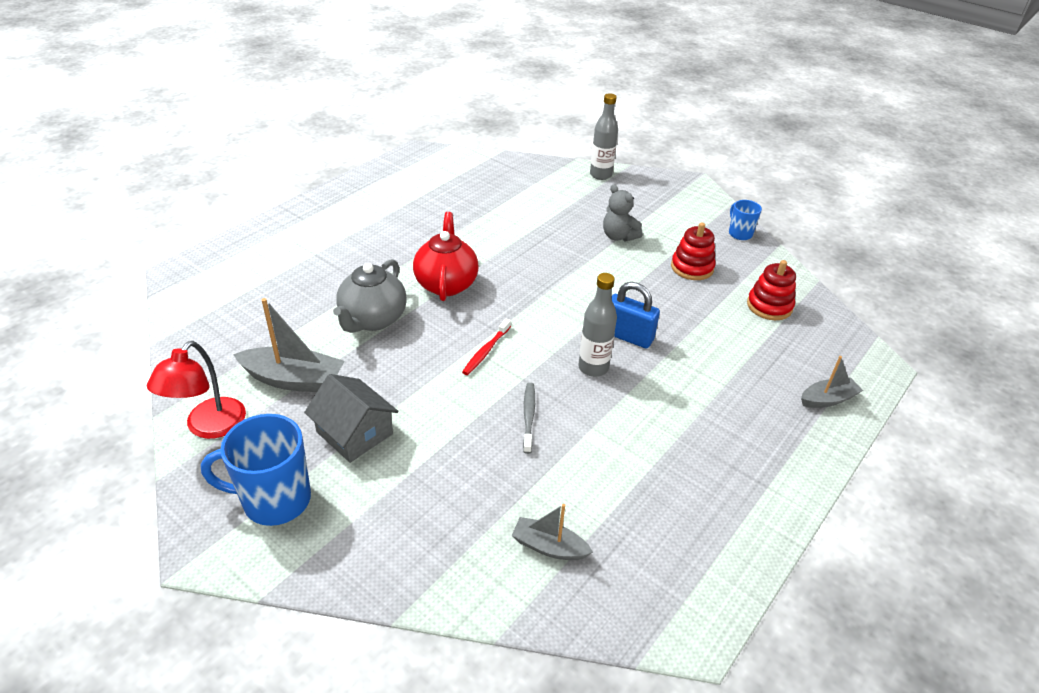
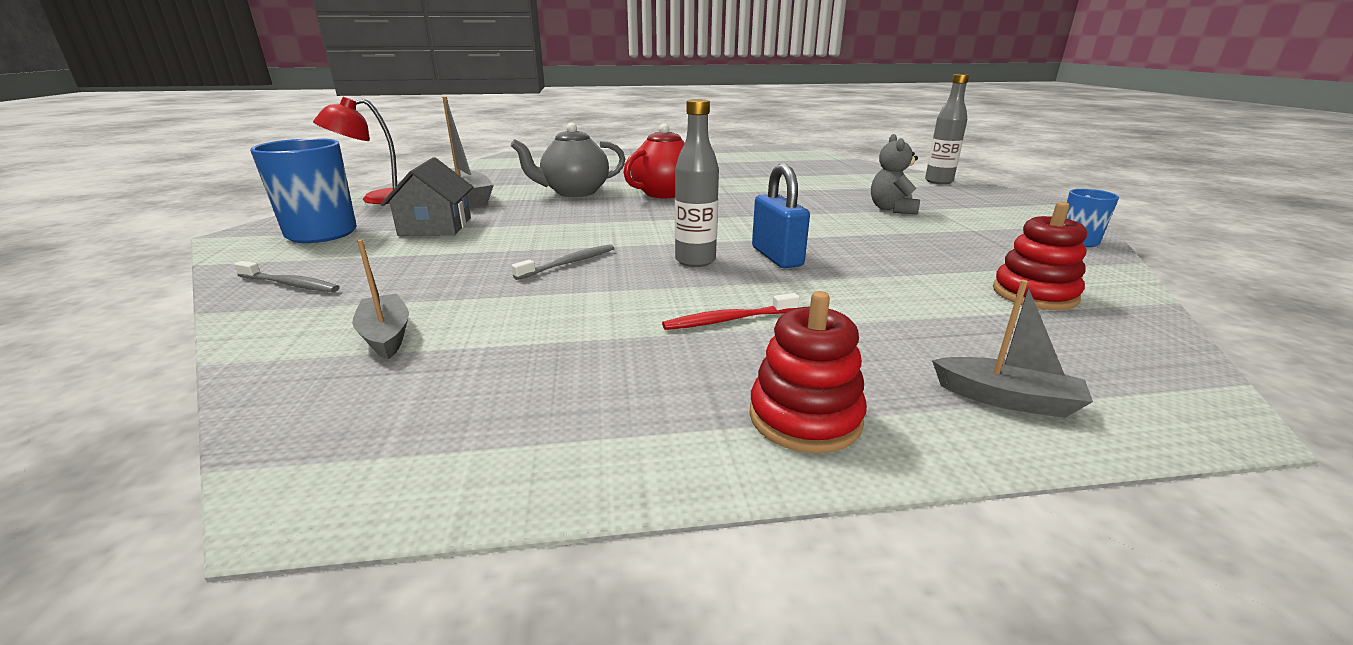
camera: 45 degrees right, 15 degrees down
red toothbrush [462,319,511,375] -> red toothbrush moved to [662,293,800,330]
red stacking toy [671,222,716,280] -> red stacking toy moved to [749,291,867,453]
none -> grey toothbrush [234,261,340,292]

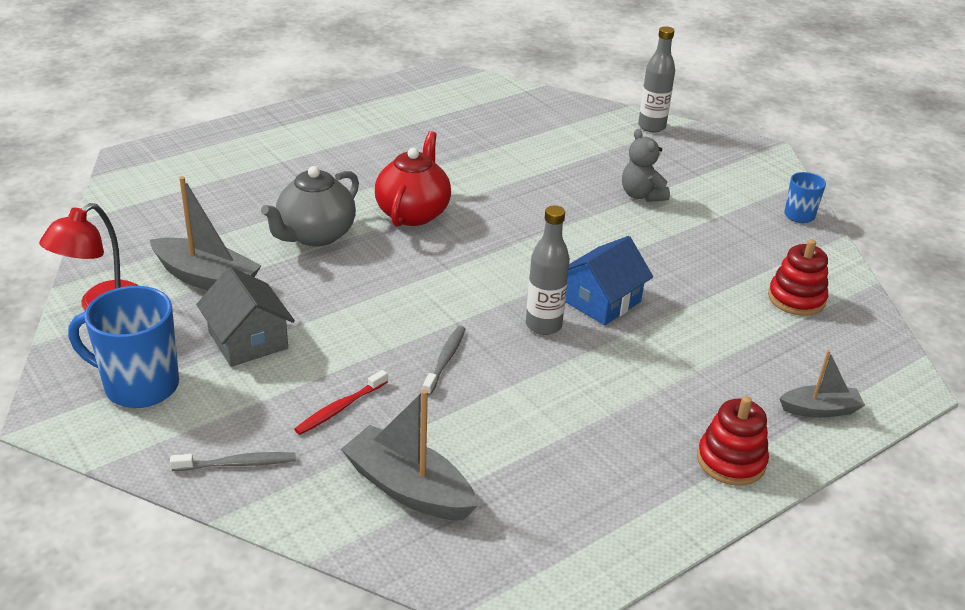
camera: 30 degrees left, 10 degrees up
grey boat [352,239,409,359] -> grey boat [341,389,478,520], size x1.64
red toothbrush [662,293,800,330] -> red toothbrush moved to [294,370,388,435]
blue padlock [752,164,810,268] -> blue house [565,236,653,325]

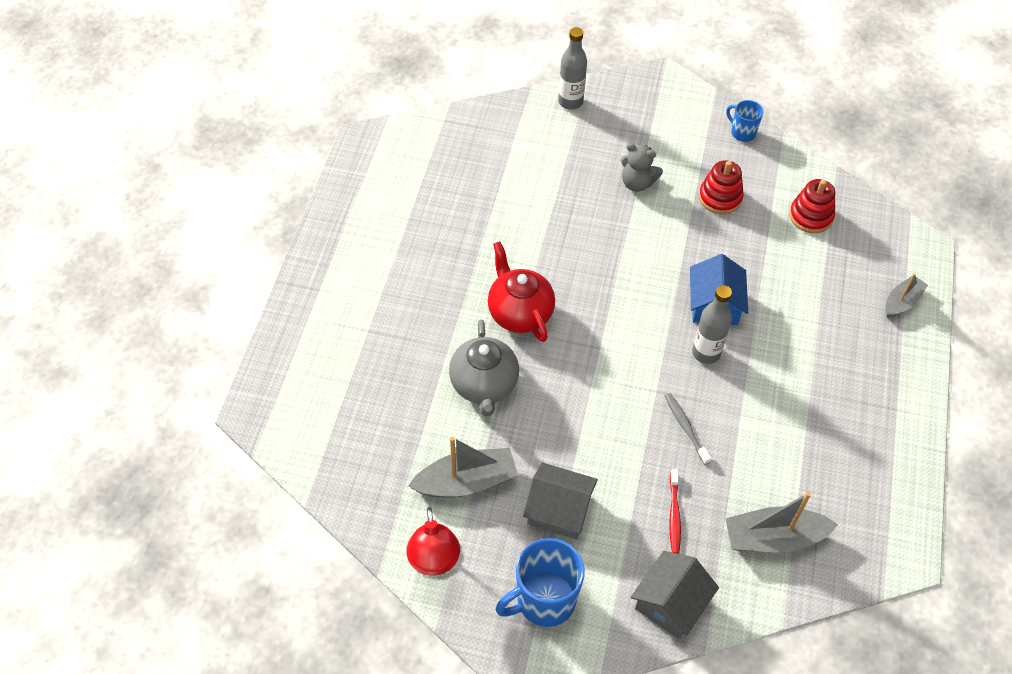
camera: 40 degrees left, 20 degrees up
grey toothbrush [170,452,296,471] -> grey house [631,551,719,639]
red stacking toy [697,396,769,486] -> red stacking toy moved to [699,160,744,214]

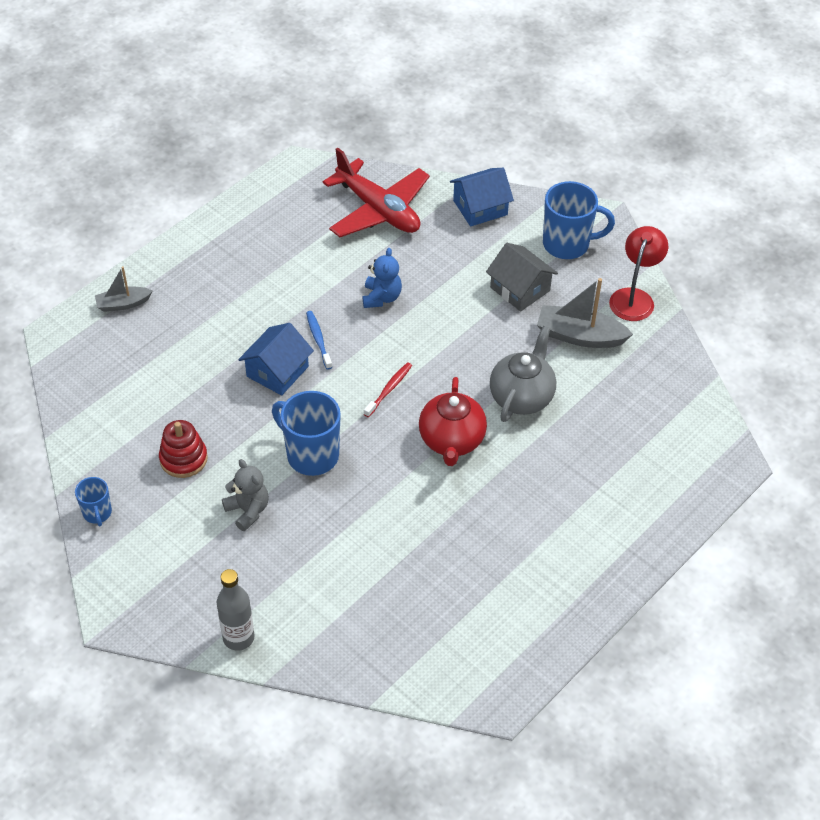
camera: 150 degrees left, 5 degrees down
grey house [631,551,719,639] -> blue house [450,168,514,227]
grey toothbrush [665,393,711,465] -> blue teddy bear [363,248,402,308]
red toothbrush [669,469,681,554] -> red toothbrush moved to [364,362,412,417]
grey bottle [692,285,732,364] -> blue toothbrush [306,311,332,370]
grey boat [725,492,838,552] -> red plane [323,148,430,237]
red stacking toy [789,179,835,233] -> none
none -> blue mug [272,391,341,476]

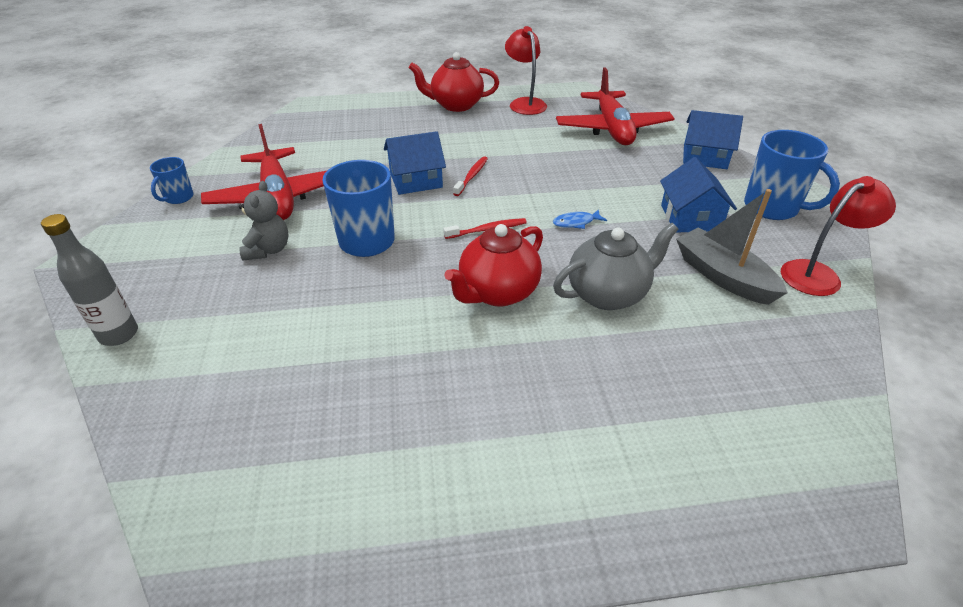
camera: 40 degrees right, 10 degrees down
grey boat [95,266,152,312] -> none
red stacking toy [159,420,208,478] -> red plane [201,124,326,220]
blue toothbrush [306,311,332,370] -> red toothbrush [453,156,488,196]
blue teddy bear [363,248,402,308] -> none
grey house [486,243,558,312] -> blue house [660,157,737,233]
none -> red teapot [409,52,499,112]
none -> red lamp [505,26,547,115]
none -> blue fish [553,209,607,229]

